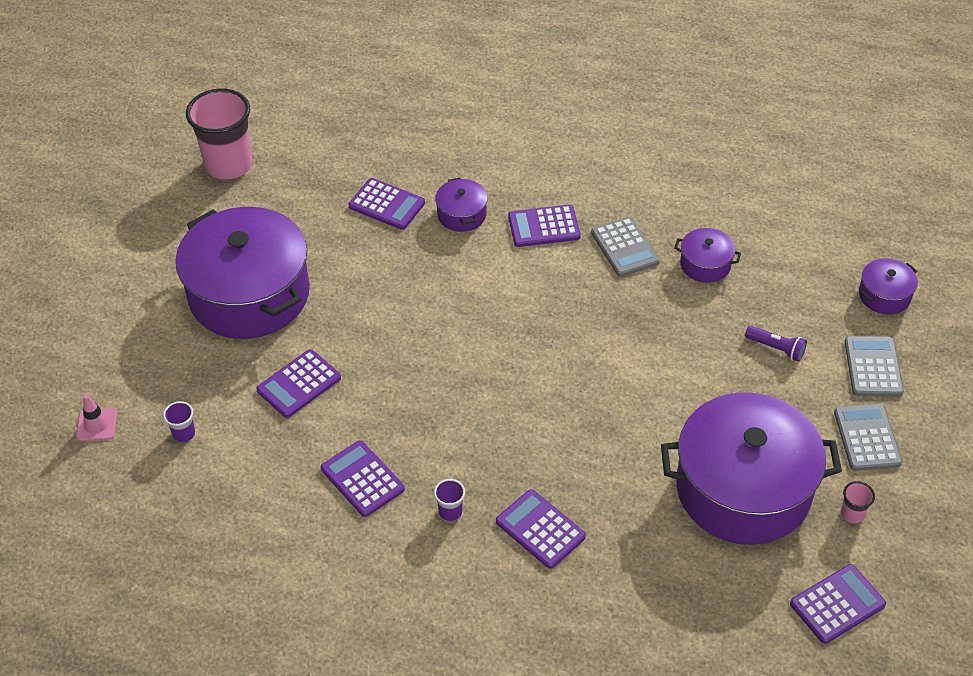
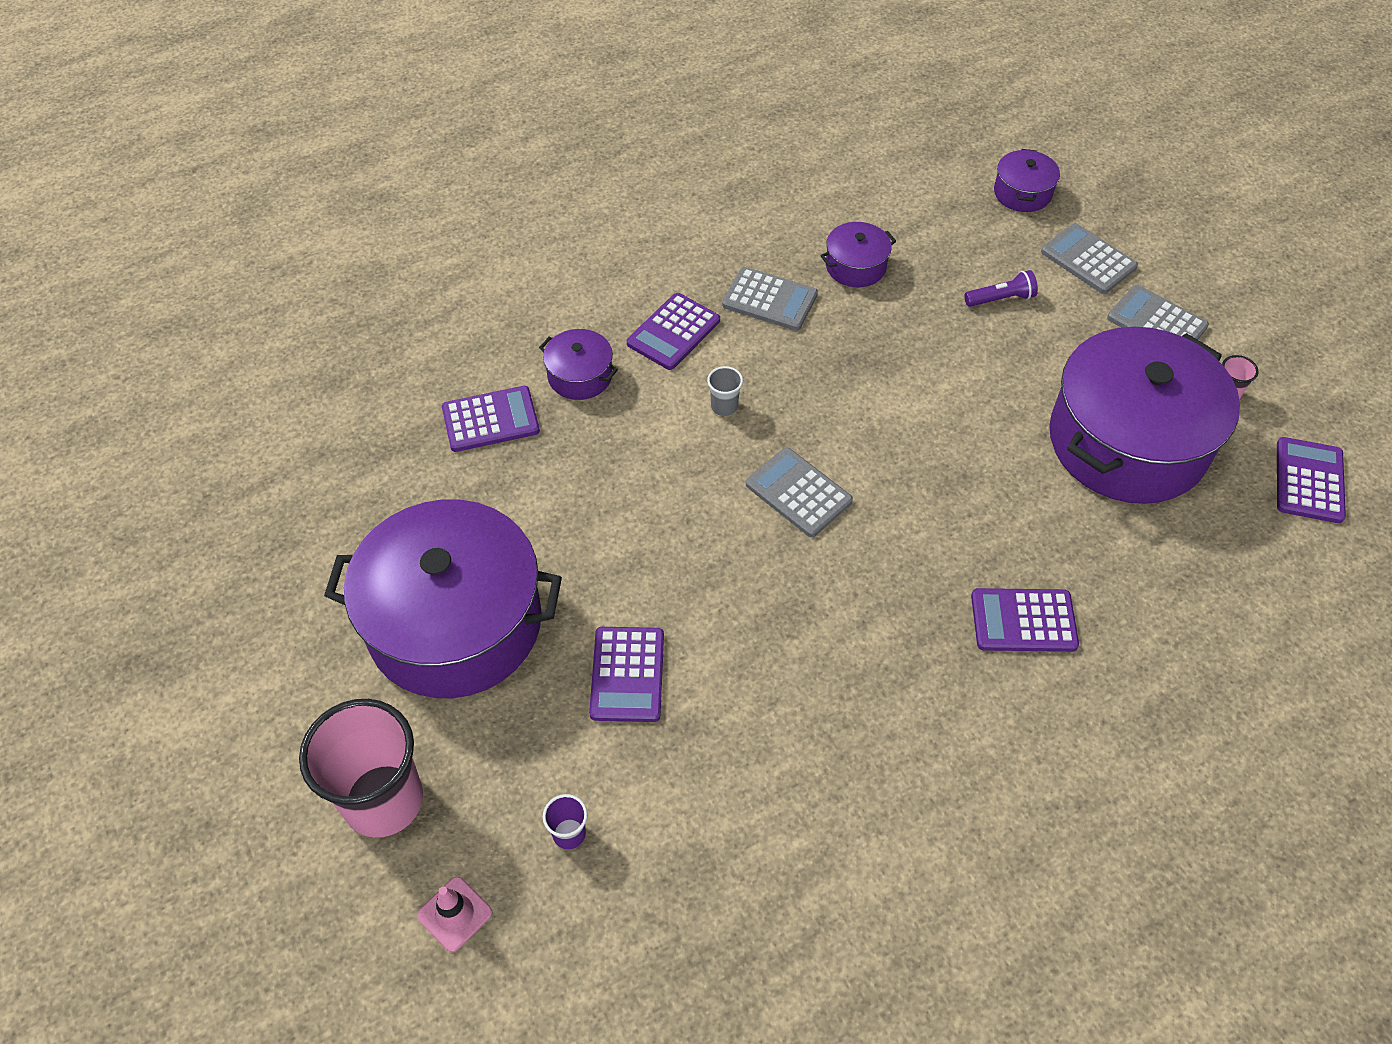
camera: 45 degrees left, 5 degrees up
pink cup [186,88,253,180] -> pink cup moved to [299,699,423,838]
purple calculator [321,440,405,517] -> none
purple cup [434,479,465,521] -> none
none -> grey cup [707,366,743,416]
none -> grey calculator [746,447,853,537]

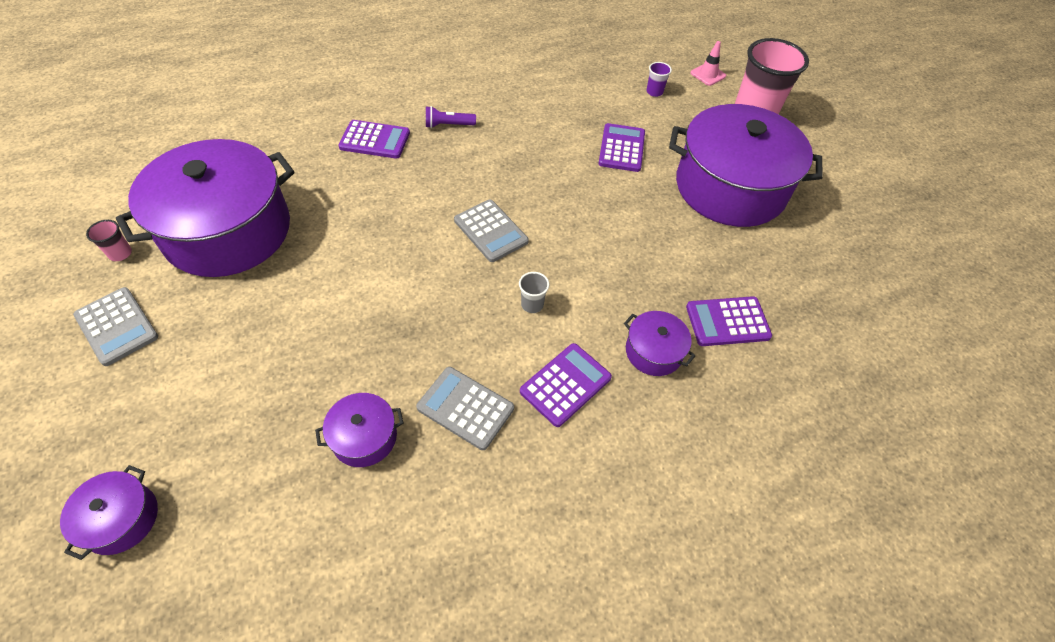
camera: 175 degrees left, 0 degrees up
purple flashlight [964,270,1038,307] -> purple flashlight moved to [426,106,476,128]
grey calculator [1041,223,1138,294] -> none
purple calculator [1277,437,1346,523] -> none

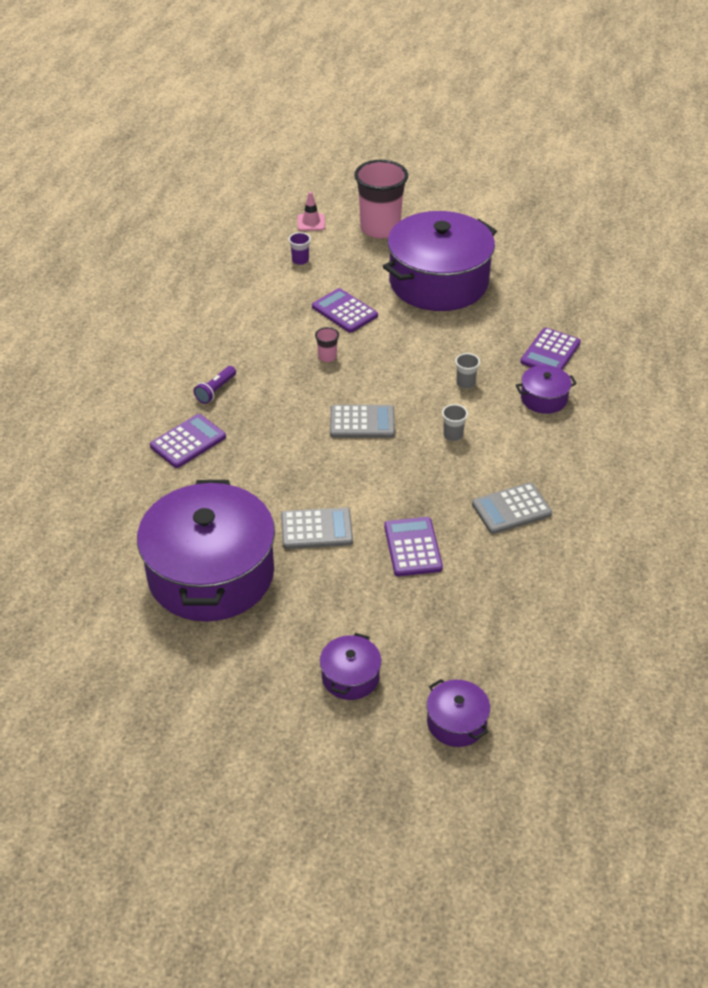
camera: 50 degrees left, 10 degrees down
grey calculator [73,287,158,366] -> grey calculator moved to [281,507,353,549]
pink cup [86,220,132,261] -> pink cup moved to [315,327,339,362]
purple pot [315,393,403,467] -> purple pot moved to [320,633,381,700]
purple calculator [520,343,612,427] -> purple calculator moved to [384,517,443,576]
none -> grey cup [455,353,480,389]

